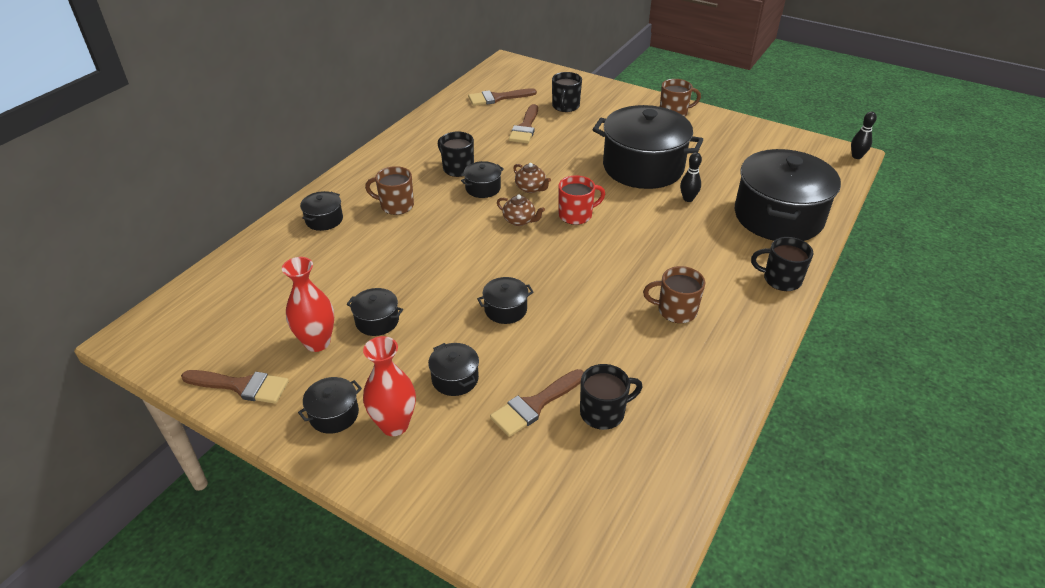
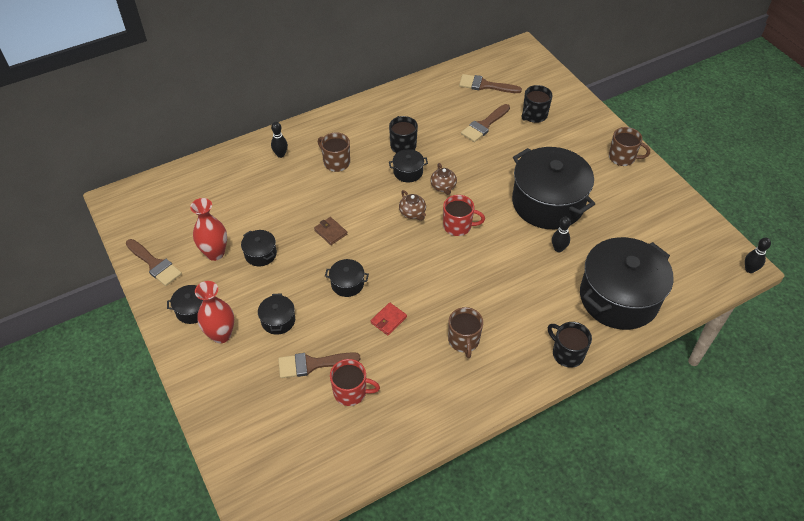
camera: 30 degrees right, 10 degrees up
black pot [300,191,343,231] -> black bowling pin [271,122,288,158]
black mug [580,364,642,430] -> red mug [330,359,380,406]
brown mug [643,266,705,323] -> brown mug turned 135 degrees counterclockwise [448,307,483,358]
none -> brown wallet [314,217,347,245]
none -> red wallet [371,302,407,335]

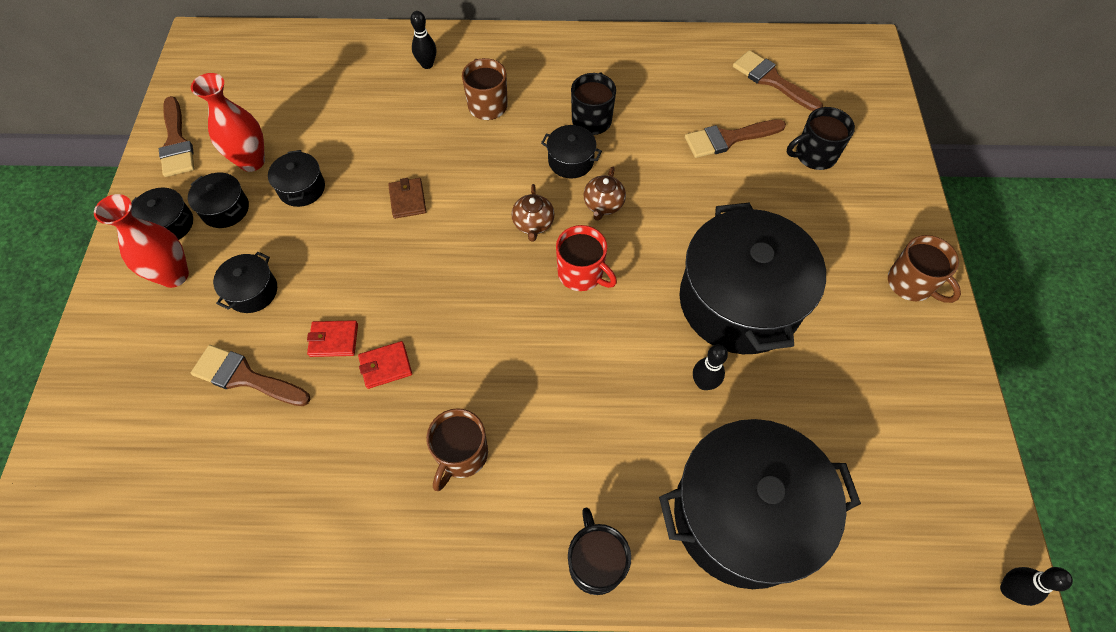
camera: 30 degrees right, 10 degrees up
black pot [325,259,369,297] -> black pot moved to [188,173,249,228]
red mug [330,359,380,406] -> none
none -> red wallet [307,320,358,357]

